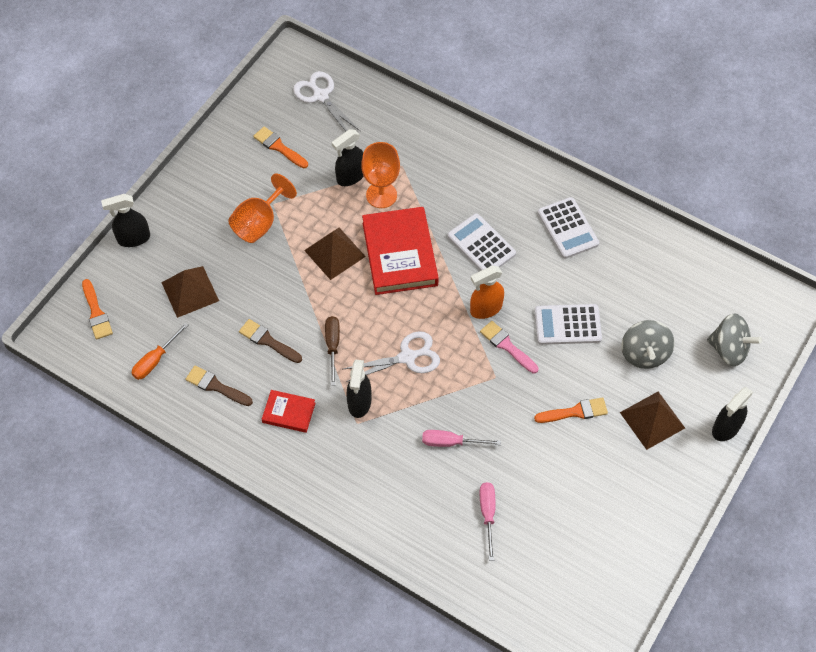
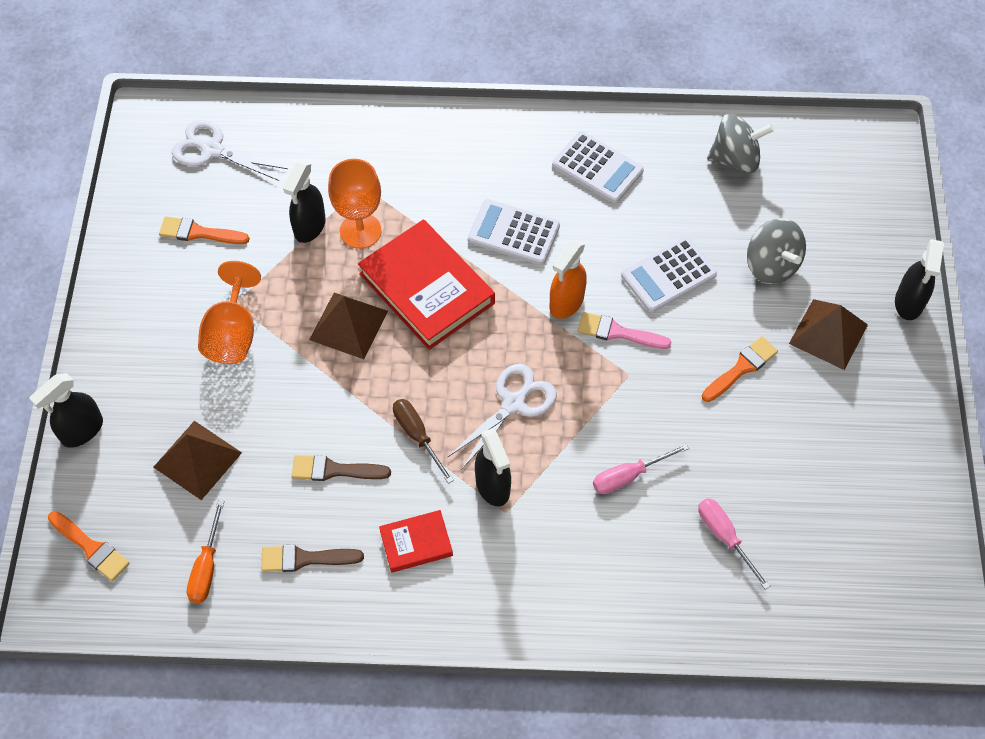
camera: 30 degrees left, 0 degrees up
grey spinning top [707,313,762,366] -> grey spinning top moved to [707,113,774,173]

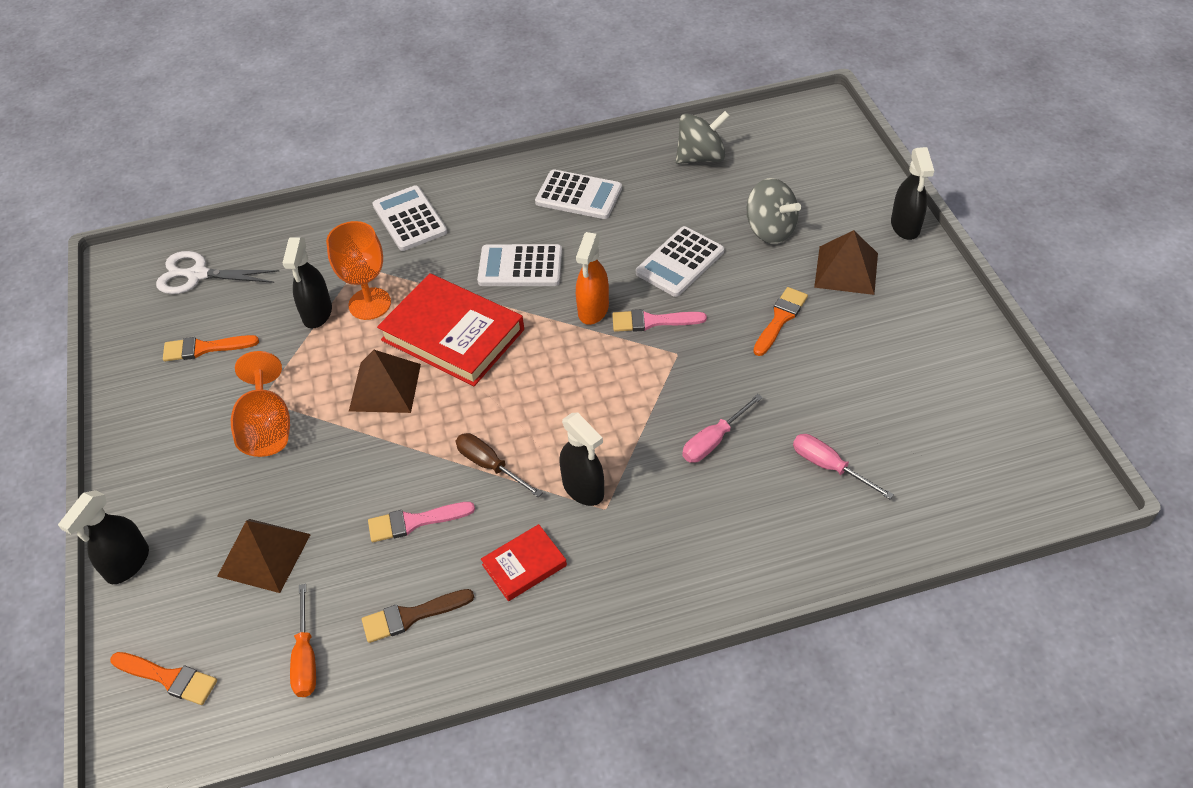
camera: 15 degrees left, 10 degrees down
brown brush [291,455,391,481] -> pink brush [368,502,475,542]
white scissors [448,364,557,469] -> none
none -> white calculator [372,185,447,251]

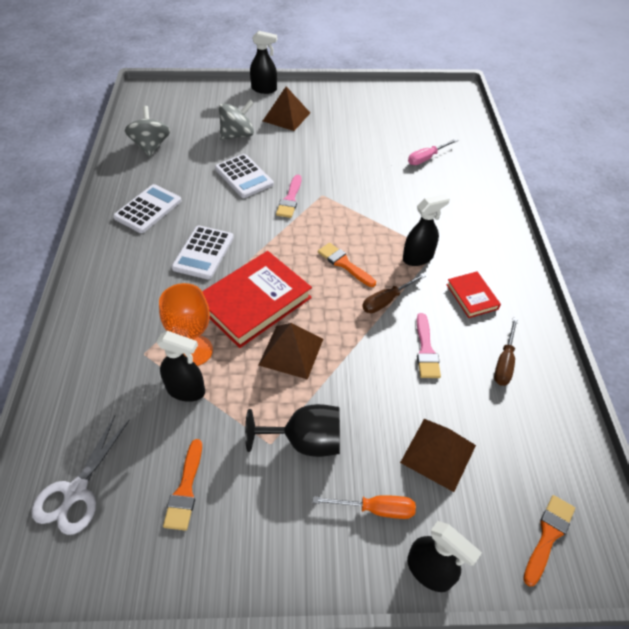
camera: 80 degrees left, 0 degrees up
orange goblet [231,351,290,457] -> black goblet [245,404,340,457]
orange screwdriver [290,584,316,697] -> orange screwdriver moved to [313,495,416,519]
brown brush [362,589,474,643] -> brown screwdriver [494,317,518,386]
white calculator [372,185,447,251] -> none
orange spray bottle [576,232,609,325] -> none
pink screwdriver [682,394,763,463] -> none
orange brush [753,287,808,356] -> orange brush moved to [318,243,376,287]

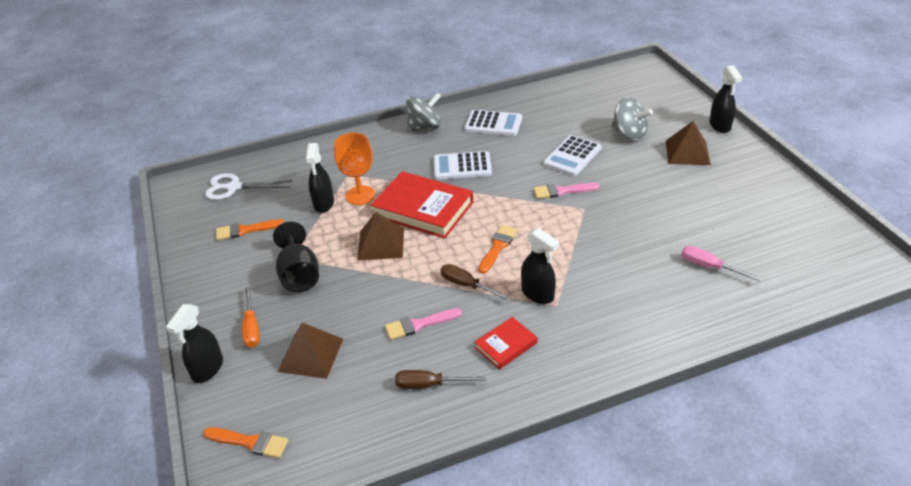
camera: 75 degrees right, 10 degrees down
grey spinning top [125,106,170,157] -> grey spinning top moved to [407,92,441,132]

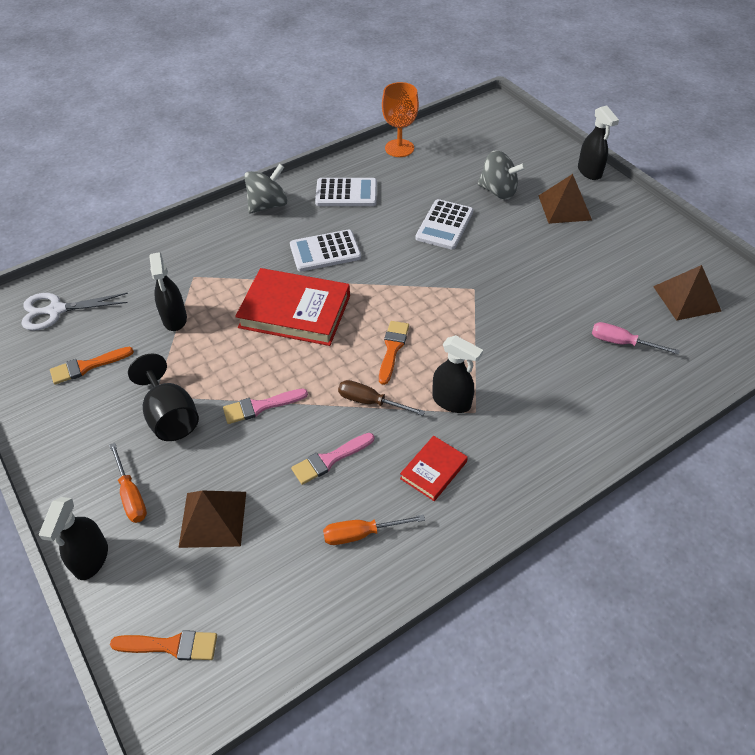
camera: 15 degrees left, 10 degrees up
orange goblet [334,133,375,205] -> orange goblet moved to [382,82,419,157]
brown pyramid [357,212,404,261] -> brown pyramid moved to [653,265,721,321]
brown screwdriver [395,370,485,389] -> orange screwdriver [323,515,425,545]
pink brush [534,183,600,199] -> pink brush moved to [223,389,308,424]

